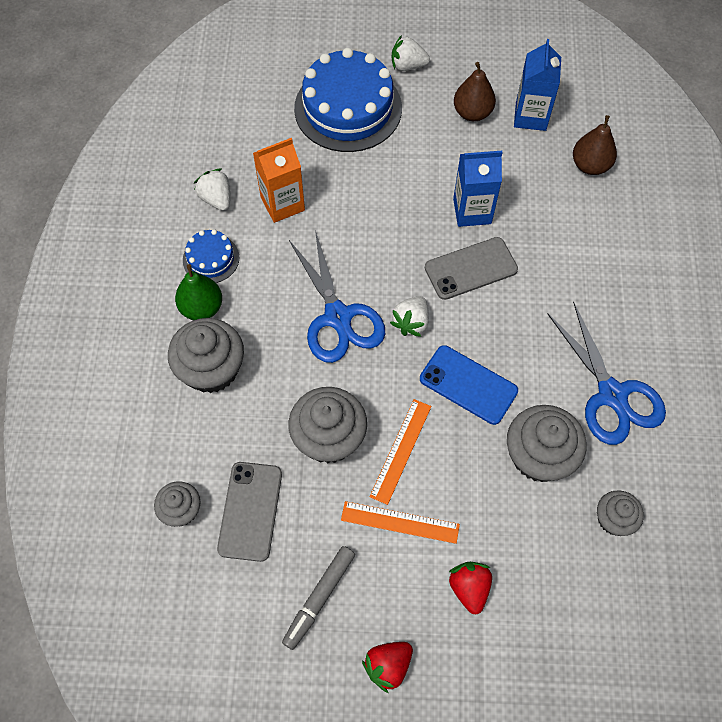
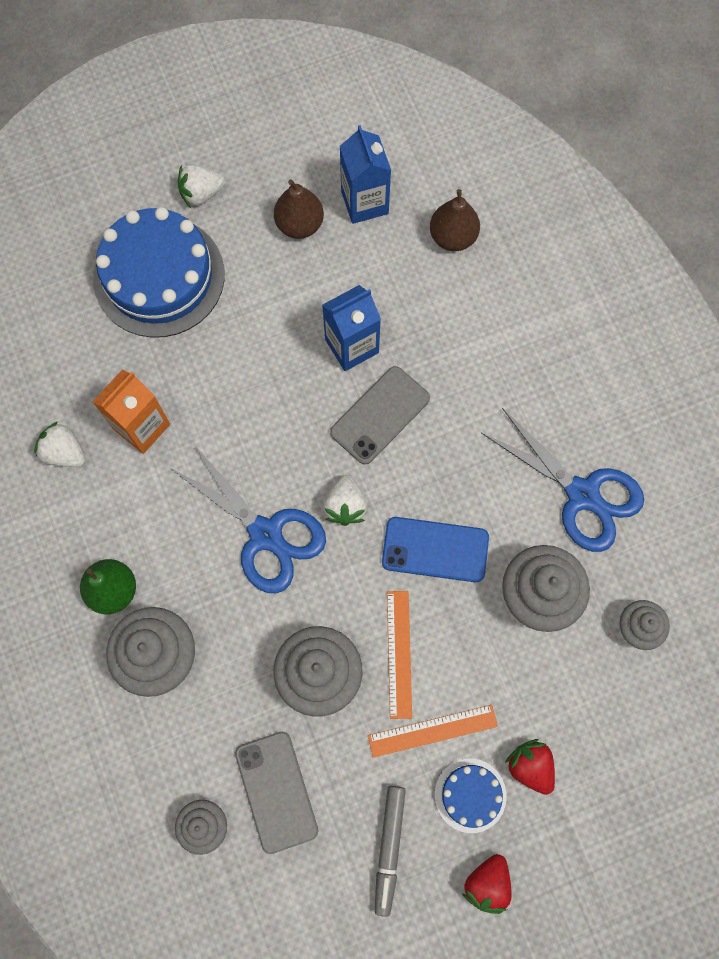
camera: 25 degrees left, 10 degrees up
blue cake [183,229,239,283] -> blue cake moved to [435,758,507,833]

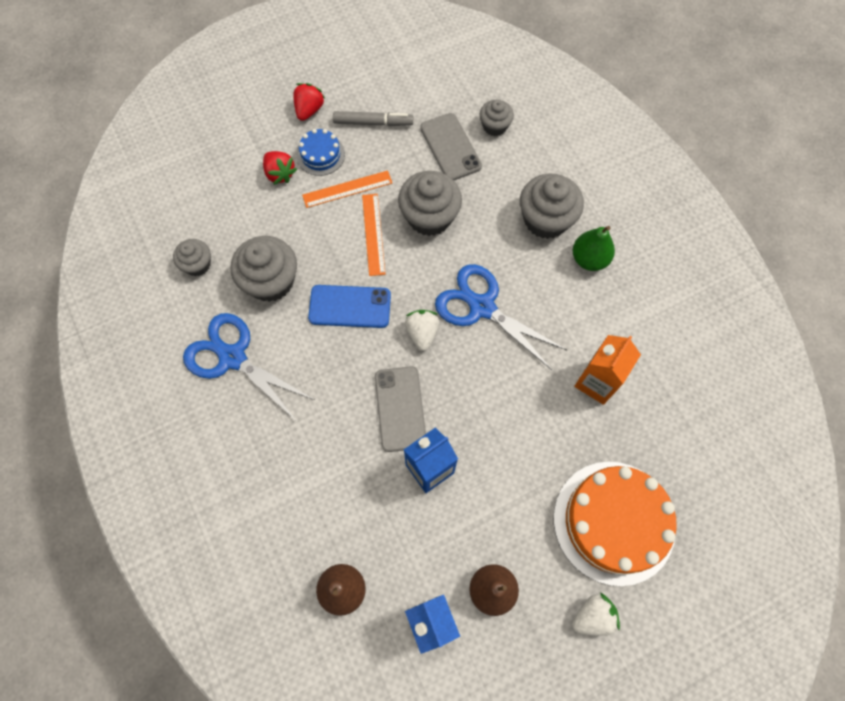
camera: 175 degrees right, 5 degrees down
white strawberry [34,422,86,467] -> none
blue cake [93,207,225,338] -> orange cake [554,462,677,586]
grey phone [330,366,430,465] -> grey phone turned 45 degrees counterclockwise [375,366,426,452]
grey marker [375,786,406,917] -> grey marker turned 90 degrees clockwise [333,111,413,126]

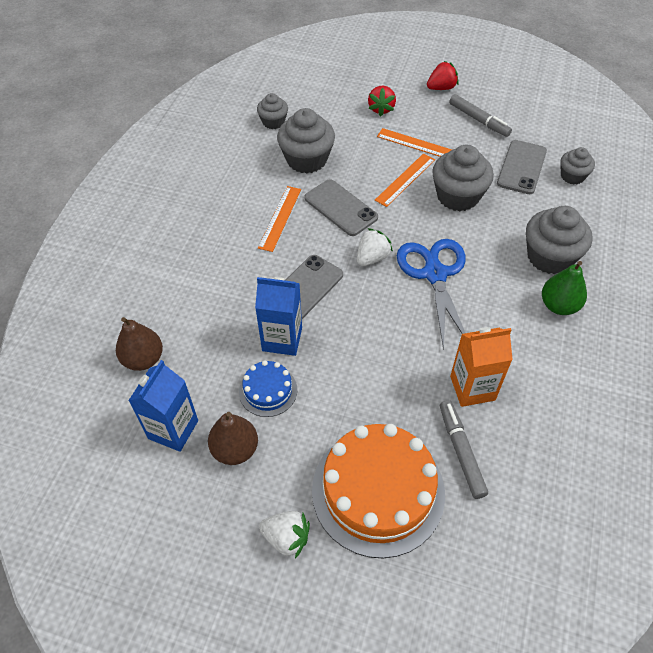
camera: 45 degrees right, 15 degrees down
blue scissors [183,313,315,419] -> none
blue cake [297,129,345,176] -> blue cake moved to [239,360,297,417]
blue phone [308,285,391,328] -> grey phone [304,179,378,236]
none -> orange ruler [258,186,301,252]
none -> grey marker [440,400,488,499]

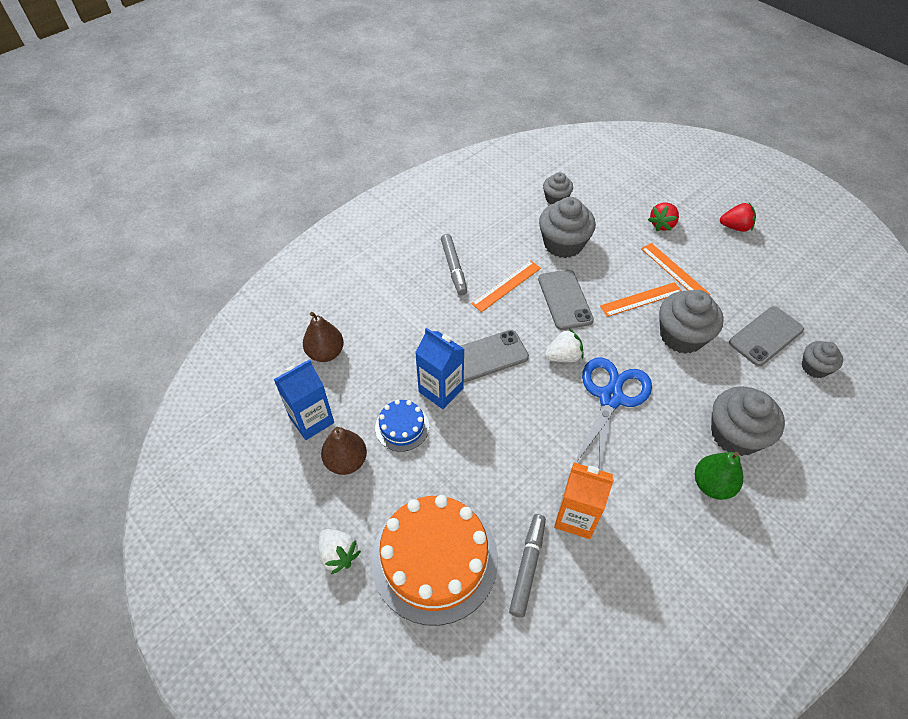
camera: 30 degrees right, 0 degrees up
grey marker [449,94,512,137] -> grey marker moved to [441,234,467,295]

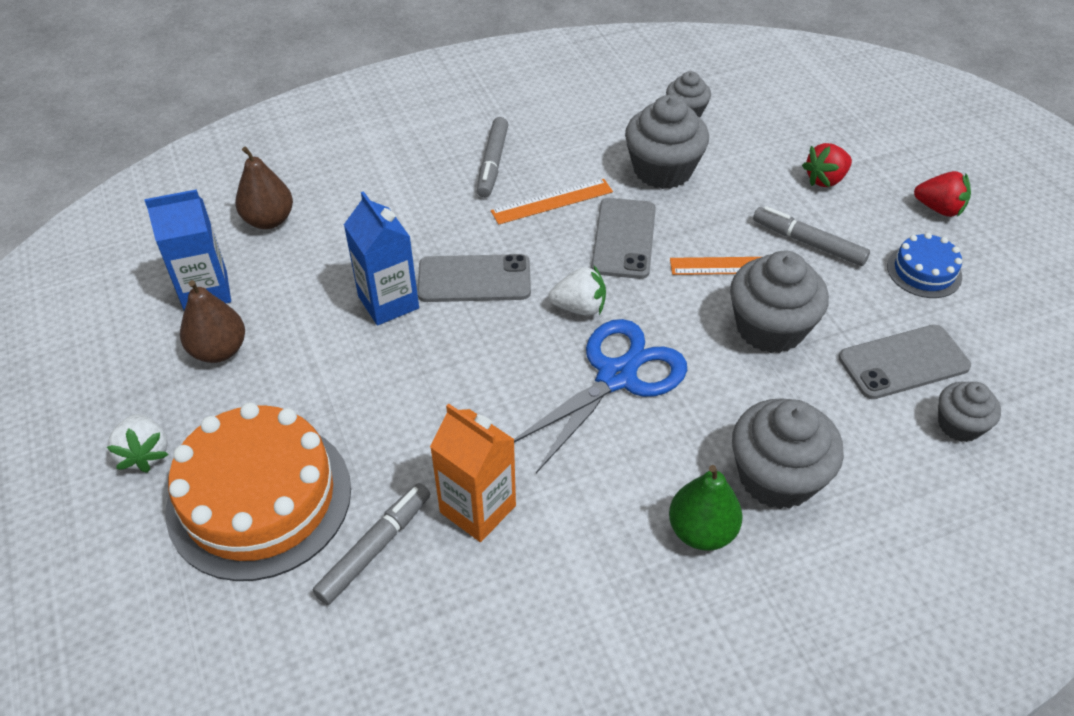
camera: 20 degrees right, 5 degrees down
blue cake [375,399,429,452] -> blue cake moved to [887,233,962,298]
orange ruler [641,243,710,295] -> grey marker [753,206,870,266]

